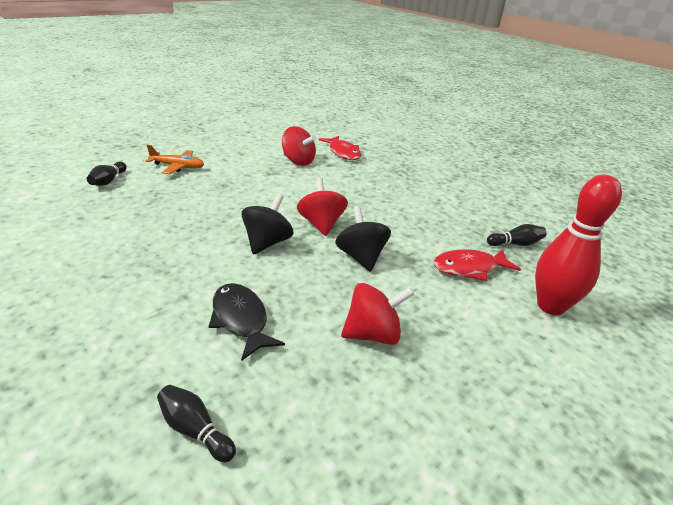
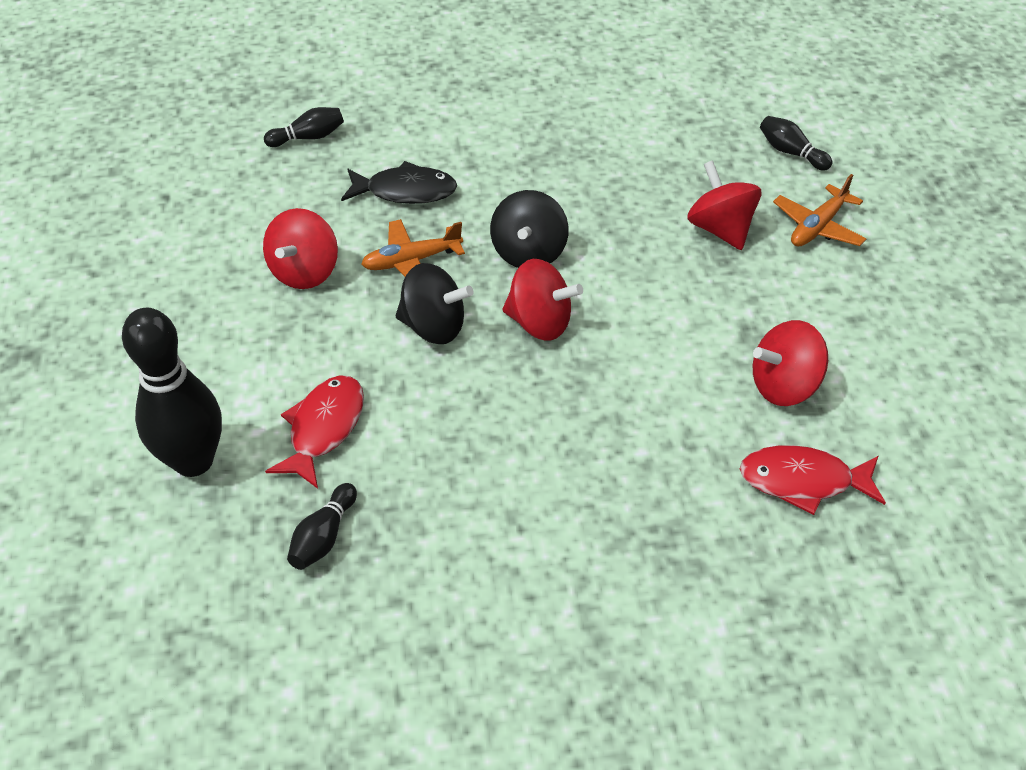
camera: 125 degrees right, 15 degrees up
black spinning top [241,194,293,254] -> black spinning top turned 45 degrees clockwise [490,190,569,268]
red bowling pin [535,175,622,315] -> black bowling pin [122,308,222,477]
none -> orange plane [361,219,465,277]
none -> red spinning top [687,161,761,250]

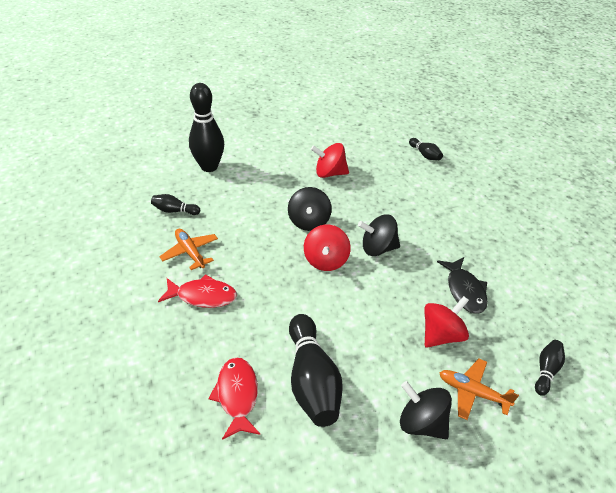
camera: 75 degrees right, 5 degrees down
red fish [265,375,364,489] -> red fish moved to [158,274,237,308]
black fish [341,161,457,204] -> black fish moved to [437,257,488,314]
orange plane [361,219,465,277] -> orange plane moved to [159,229,218,270]
red spinning top [753,320,828,406] -> black bowling pin [289,314,343,427]
none -> black spinning top [400,381,452,439]

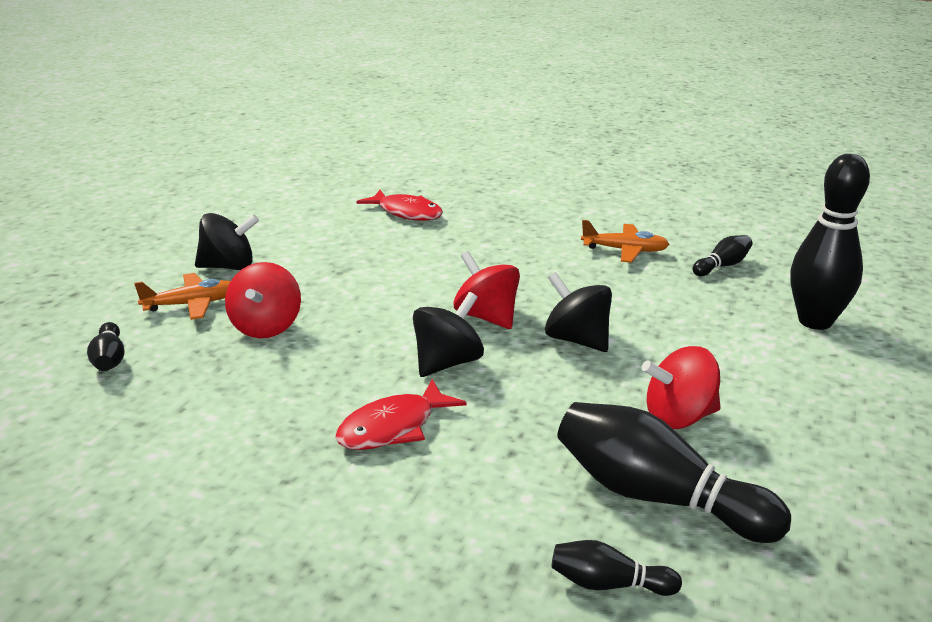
camera: 135 degrees right, 15 degrees down
red fish [158,274,237,308] -> red fish moved to [335,379,467,450]
black bowling pin [289,314,343,427] -> black bowling pin moved to [557,402,791,543]
red spinning top [311,143,349,178] -> red spinning top turned 150 degrees counterclockwise [642,346,721,429]
black fish [437,257,488,314] -> none

